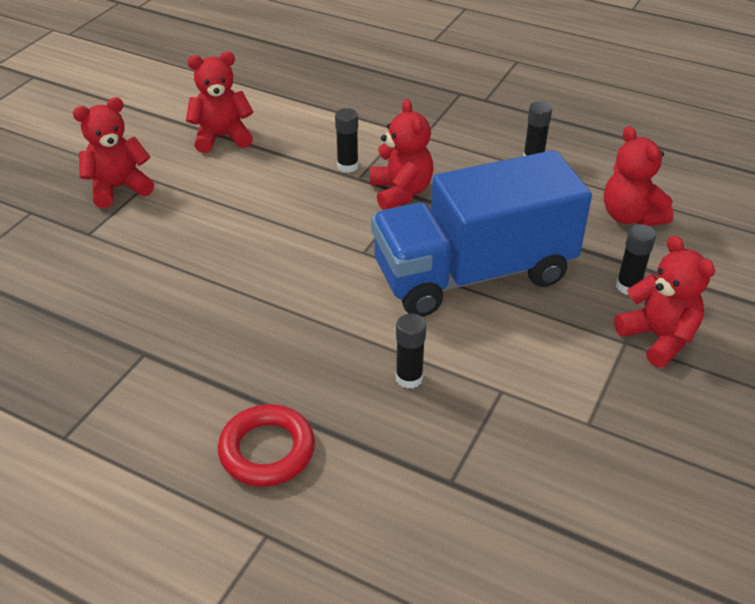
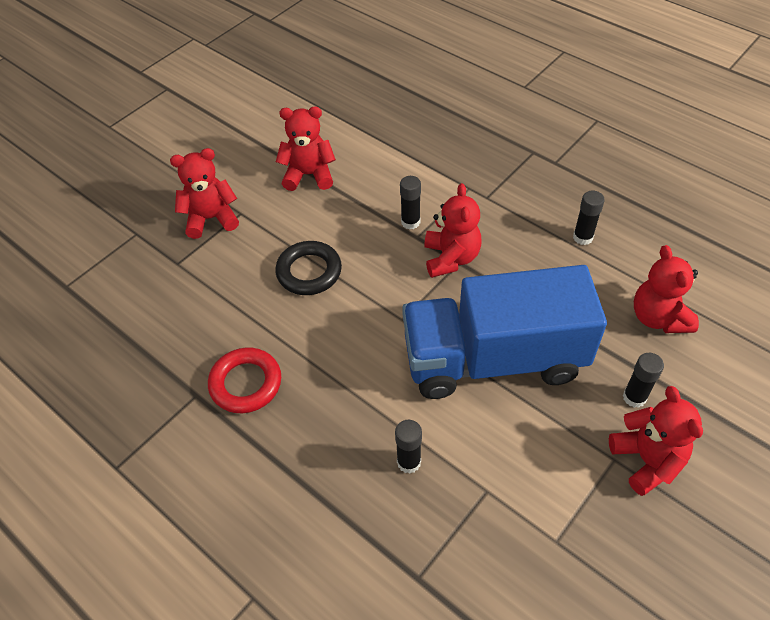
camera: 15 degrees right, 10 degrees up
red ring [218,404,315,487] -> red ring moved to [208,348,281,413]
none -> black ring [275,241,342,295]

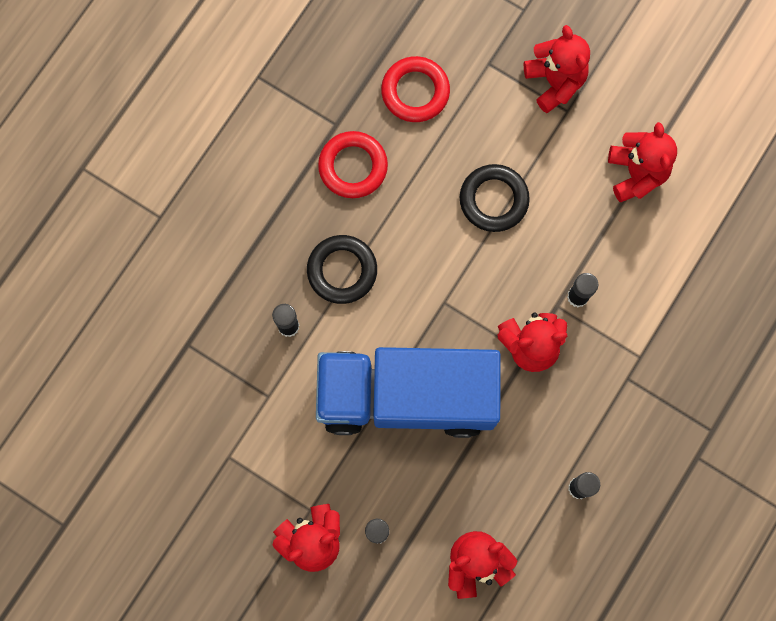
camera: 80 degrees right, 25 degrees up
blue truck [402,265,607,399] -> blue truck turned 75 degrees counterclockwise [316,347,501,438]
none -> black ring [307,235,377,304]
none -> red ring [381,56,450,122]

